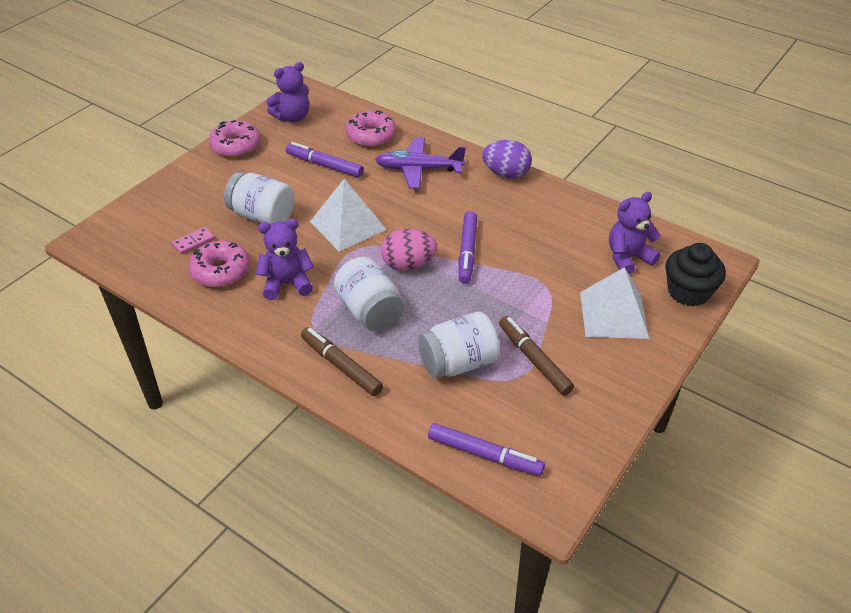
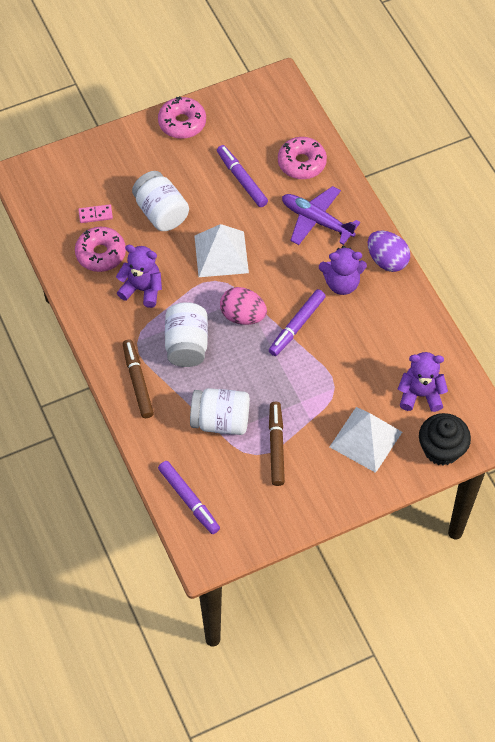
camera: 30 degrees right, 15 degrees up
purple teddy bear [266,62,309,122] -> purple teddy bear moved to [319,246,367,295]

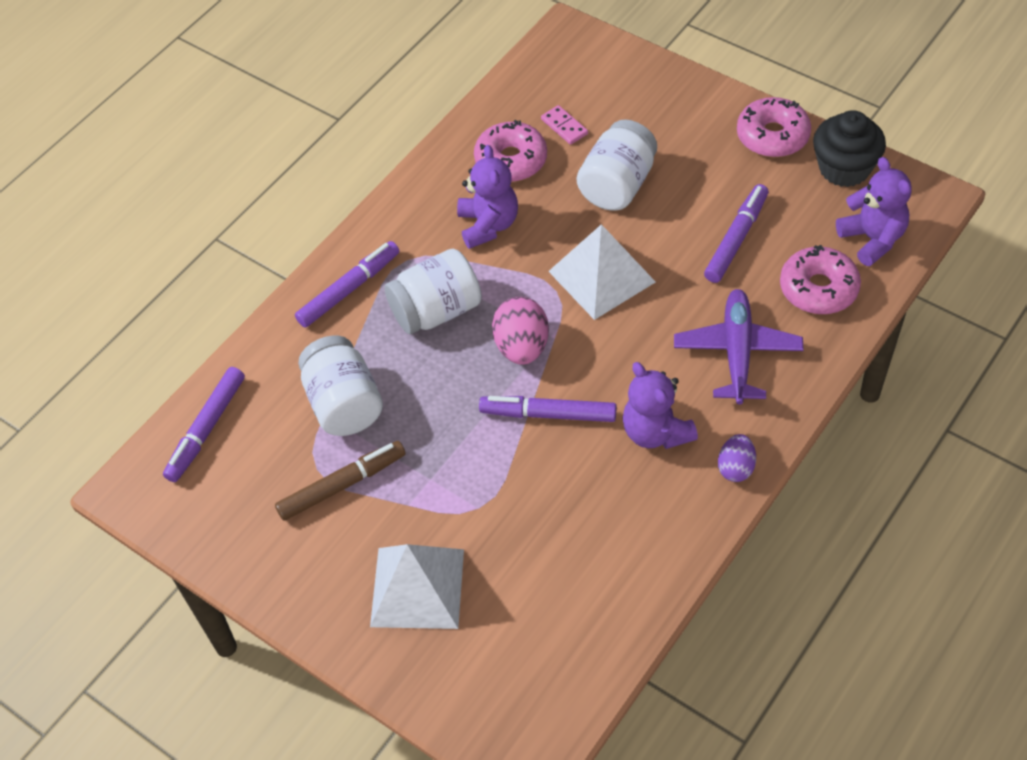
camera: 65 degrees right, 5 degrees down
brown marker [123,340,154,418] -> purple marker [295,241,399,328]
purple egg [368,231,410,272] -> purple egg [718,434,756,482], size x0.63
purple teddy bear [398,352,448,412] -> purple teddy bear moved to [836,157,912,266]
black cupcake [419,413,471,465] -> black cupcake moved to [813,110,886,187]

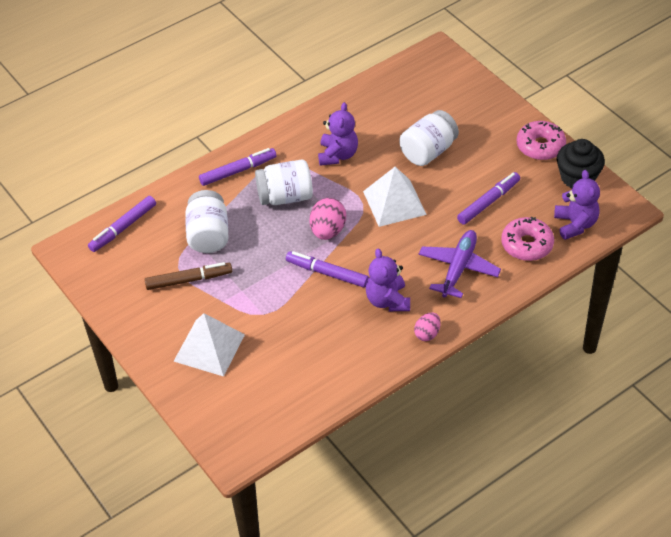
camera: 15 degrees right, 5 degrees down
pink donut [474,120,547,182] -> none
pink domino [541,105,588,145] -> none
purple egg [718,434,756,482] -> pink egg [414,312,441,341]

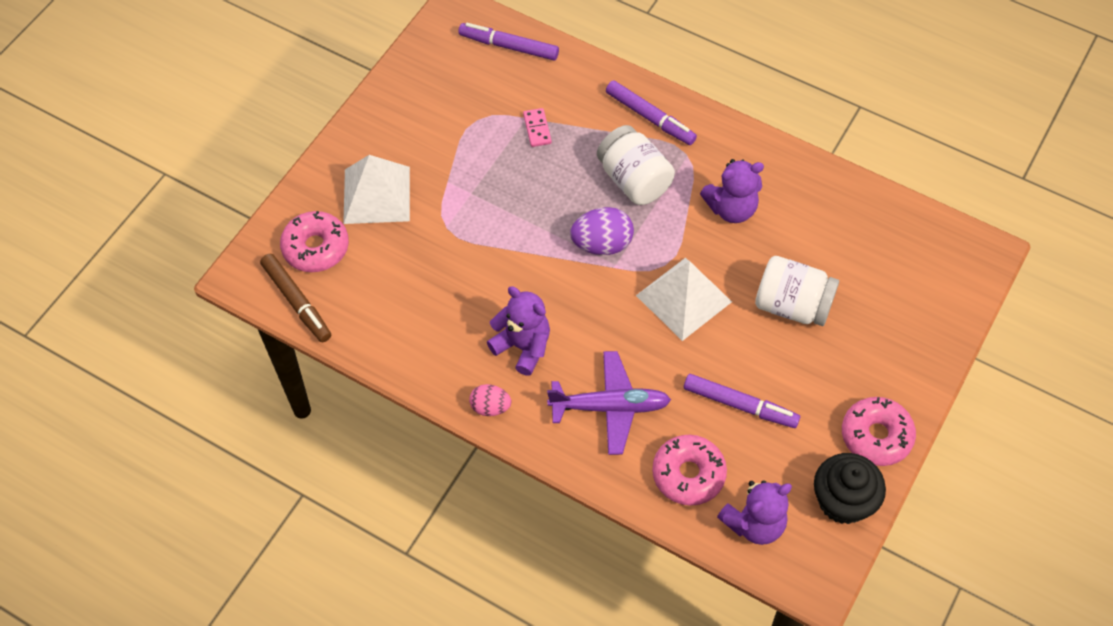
camera: 65 degrees right, 10 degrees up
brown marker [145,262,232,290] -> brown marker moved to [260,253,331,342]
white jar [185,190,229,253] -> pink domino [523,108,552,147]
purple marker [286,251,369,288] -> none
pink egg [310,198,346,240] -> purple egg [570,207,634,255]
purple teddy bear [366,248,410,311] -> purple teddy bear turned 75 degrees clockwise [487,287,550,376]
none -> pink donut [280,211,349,272]

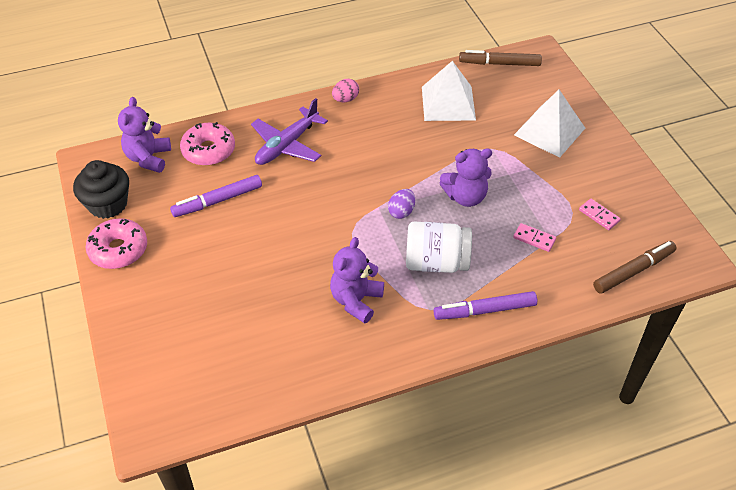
camera: 130 degrees right, 10 degrees down
pink donut [280,211,349,272] -> none
purple marker [458,23,559,61] -> brown marker [593,241,676,294]
purple teddy bear [487,287,550,376] -> purple teddy bear moved to [440,148,492,207]
purple egg [570,207,634,255] -> purple egg [388,189,415,219], size x0.63
white pyramid [636,258,732,341] -> white pyramid moved to [422,61,476,121]
white jar [755,256,839,326] -> none
none -> pink domino [579,199,621,230]

